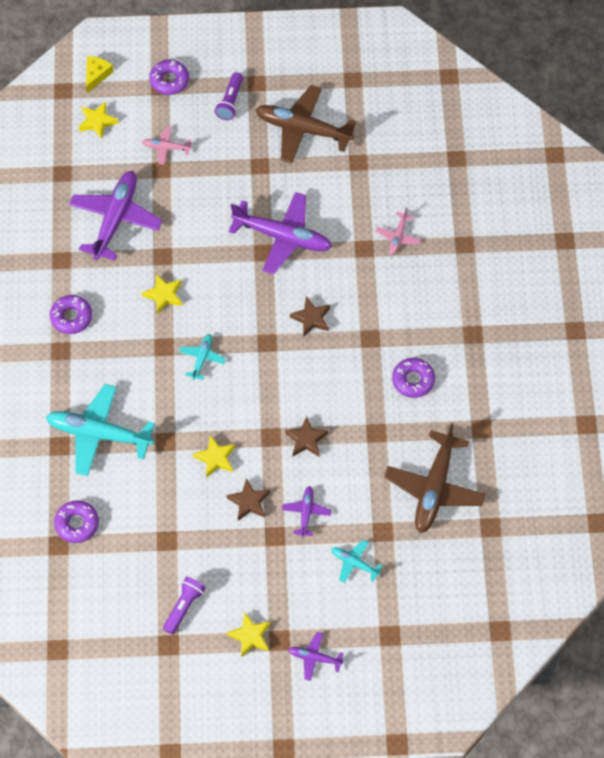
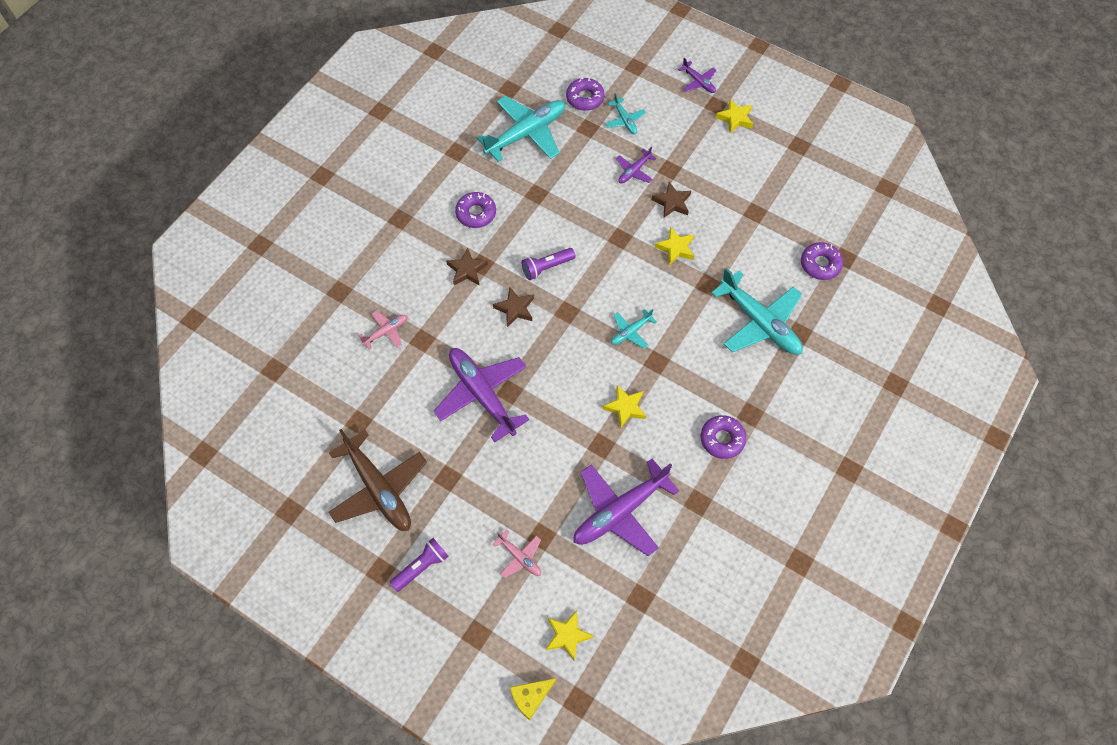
camera: 145 degrees left, 0 degrees up
purple donut [149,60,189,95] -> purple donut moved to [566,78,605,111]
purple flashlight [163,577,206,635] -> purple flashlight moved to [522,248,576,280]
brown star [285,417,328,456] -> brown star moved to [446,248,488,285]
brown plane [384,423,485,533] -> turquoise plane [477,96,565,162]

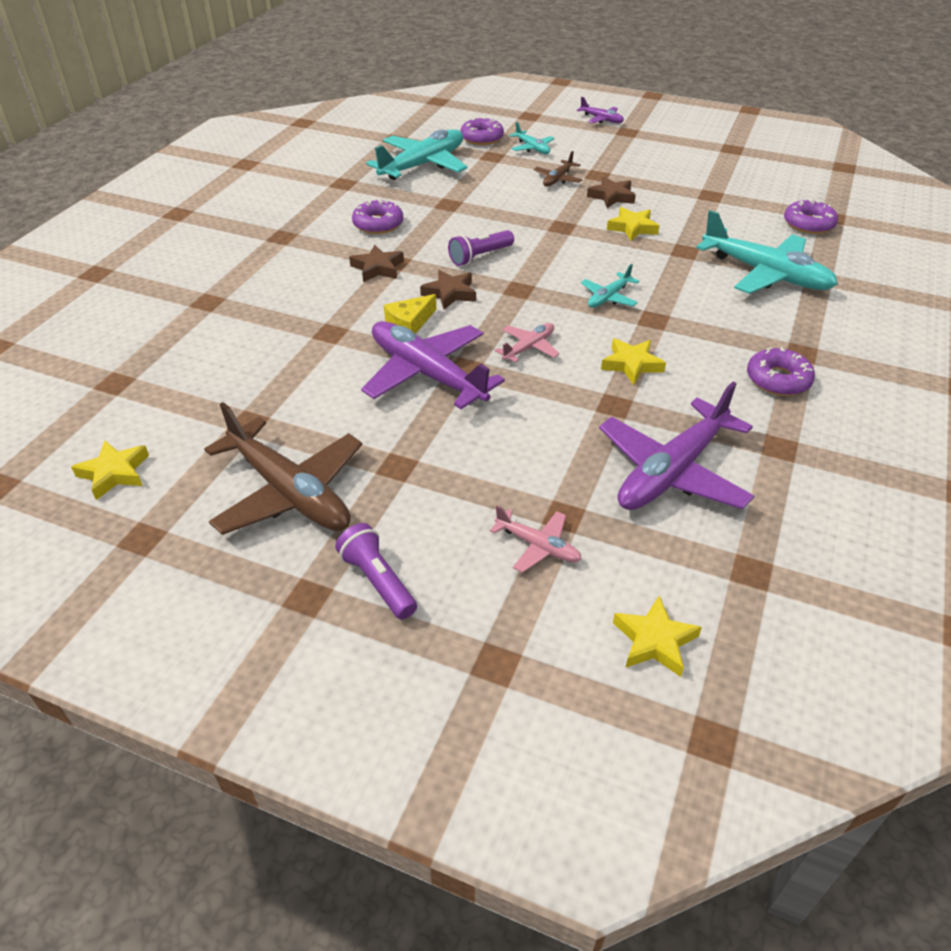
camera: 10 degrees left, 20 degrees down
pink plane [359,311,407,349] -> pink plane moved to [495,323,560,363]
purple flashlight [390,538,449,592] -> purple flashlight turned 75 degrees counterclockwise [335,523,417,619]
yellow cheese [510,678,556,720] -> yellow cheese moved to [384,294,436,334]
purple plane [616,147,657,183] -> brown plane [533,151,583,187]
yellow star [715,99,753,133] -> yellow star moved to [71,441,149,500]

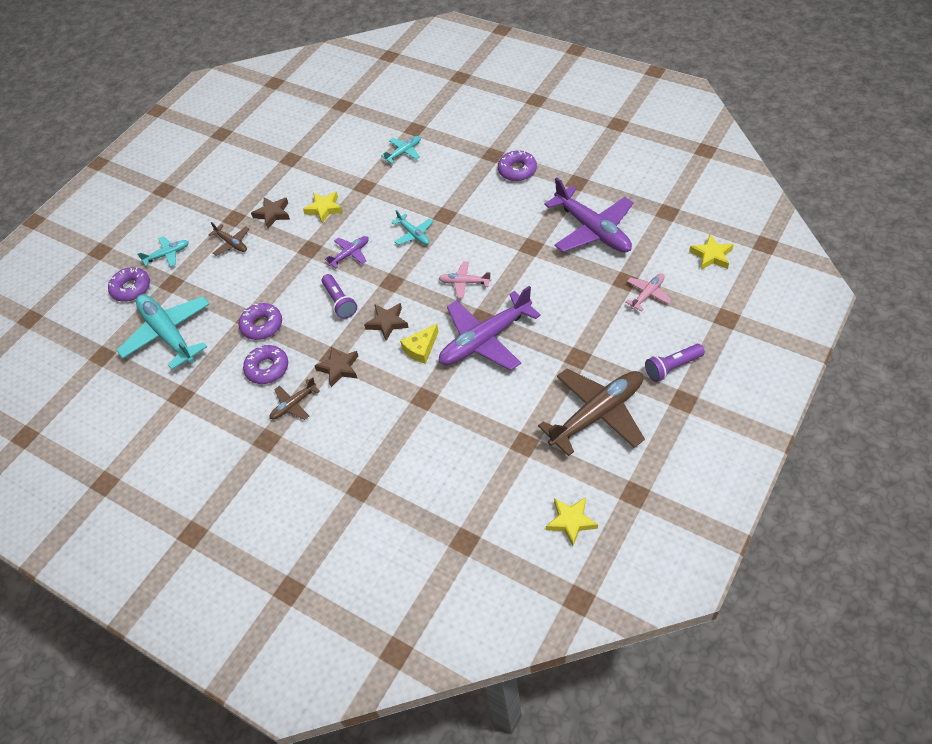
camera: 75 degrees left, 10 degrees up
yellow cheese [384,294,436,334] -> yellow cheese turned 75 degrees clockwise [400,324,439,364]
pink plane [495,323,560,363] -> pink plane turned 45 degrees counterclockwise [439,261,491,298]
purple plane [577,97,624,124] -> purple plane moved to [325,236,369,269]
yellow star [601,338,666,385] -> none
turquoise plane [696,210,838,294] -> turquoise plane [381,136,421,164], size x0.48
purple donut [784,199,838,234] -> purple donut moved to [239,303,282,340]
none -> brown plane [270,377,320,420]

